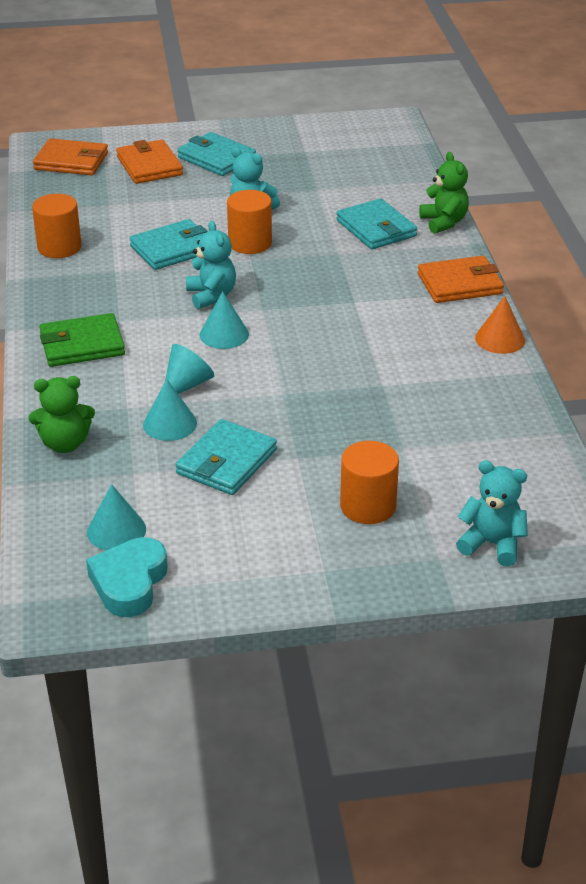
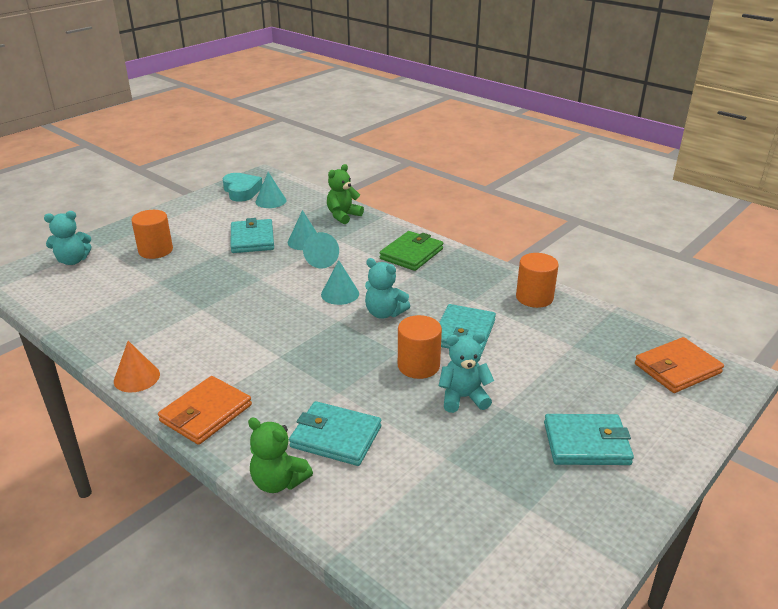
camera: 140 degrees right, 5 degrees down
orange wallet [116,140,183,184] -> none

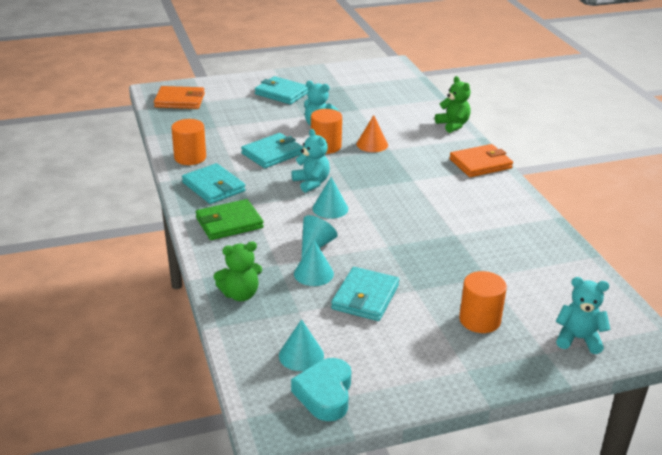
camera: 150 degrees left, 0 degrees up
orange cone [114,341,160,392] -> orange cone moved to [356,115,388,152]
turquoise wallet [289,401,381,466] -> turquoise wallet moved to [182,163,246,204]

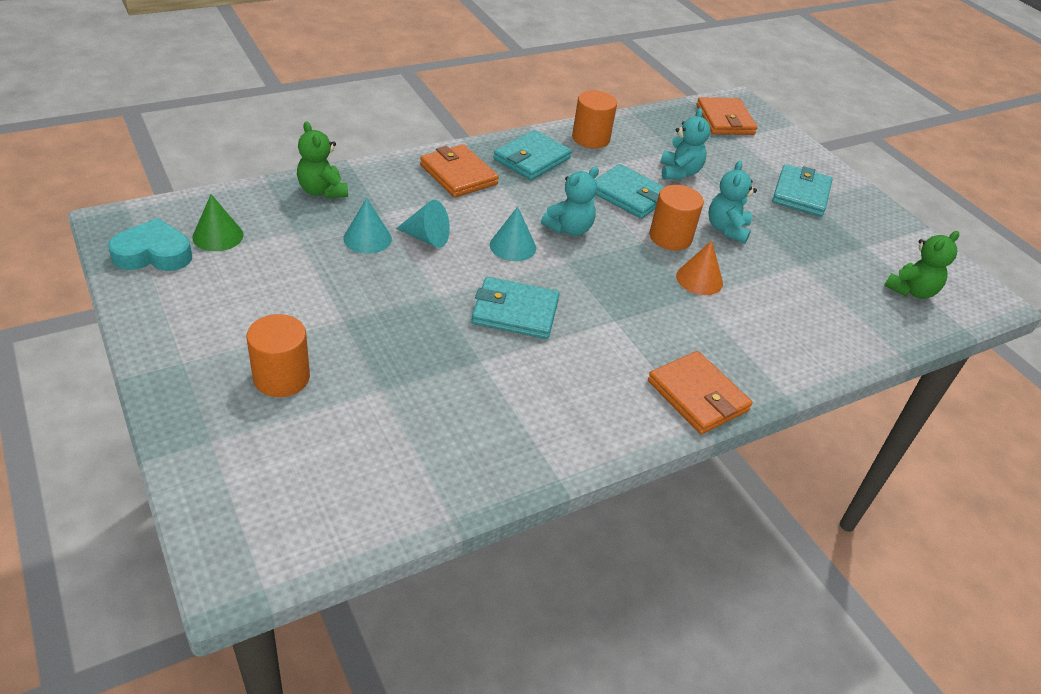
camera: 75 degrees right, 10 degrees up
green wallet [196,199,264,240] -> orange wallet [420,144,499,198]
turquoise cone [279,319,324,371] -> green cone [192,194,243,251]
turquoise wallet [331,267,399,321] -> turquoise wallet moved to [471,277,559,339]
green teddy bear [435,76,471,133] -> green teddy bear moved to [884,231,959,299]
turquoise teddy bear [556,277,610,354] -> turquoise teddy bear moved to [660,108,710,179]

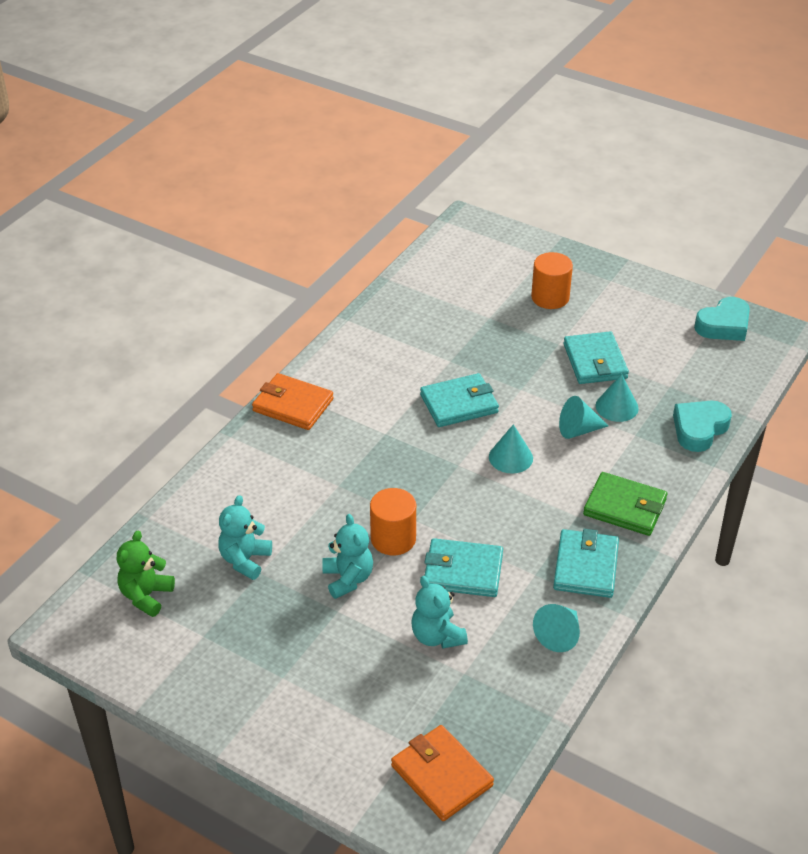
camera: 155 degrees right, 0 degrees up
green cone [192,194,243,251] -> none
green teddy bear [297,121,348,198] -> turquoise heart [673,401,732,452]
orange wallet [420,144,499,198] -> green wallet [583,472,667,536]
turquoise teddy bear [541,167,599,236] -> turquoise teddy bear moved to [218,495,272,580]
orange cylinder [572,90,617,149] -> turquoise cone [533,604,580,652]
orange cone [676,241,723,295] -> none
turquoise wallet [772,164,833,217] -> turquoise wallet moved to [563,331,629,384]

